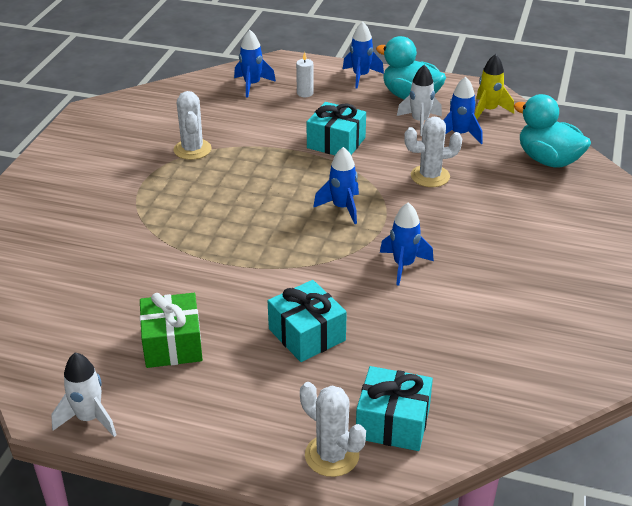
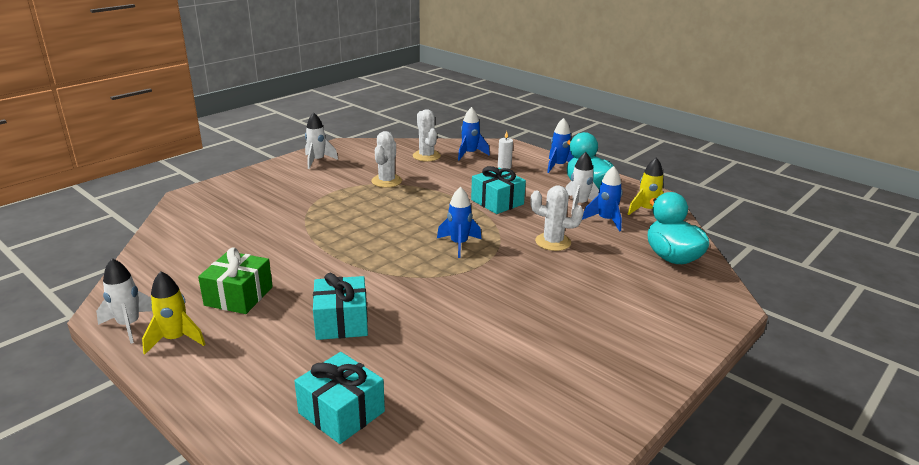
camera: 25 degrees right, 10 degrees down
white cactus [300,382,366,477] -> white cactus moved to [413,109,441,162]
blue rocket [380,203,434,286] -> none
none -> yellow rocket [142,271,205,355]
none -> white rocket [305,112,338,169]

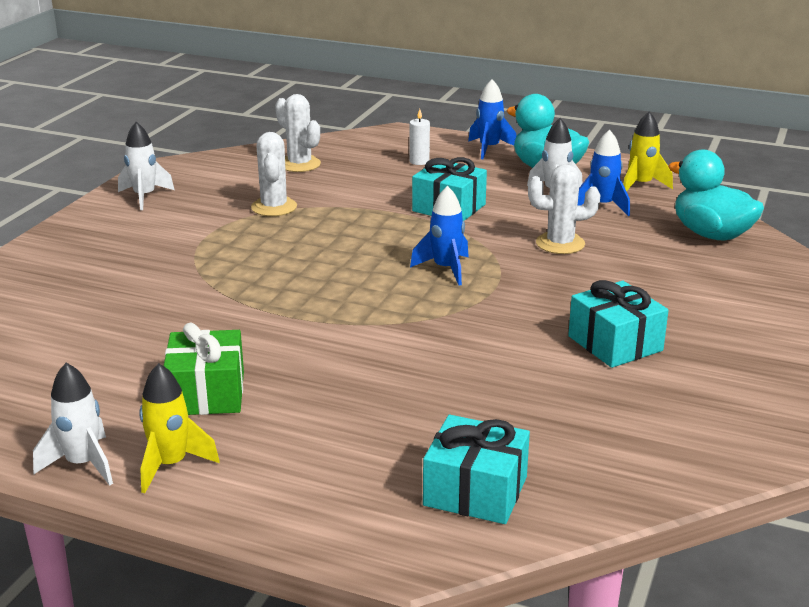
camera: 20 degrees left, 0 degrees up
turquoise gift [313,273,368,340] -> turquoise gift moved to [568,280,669,368]
blue rocket [458,107,490,160] -> none

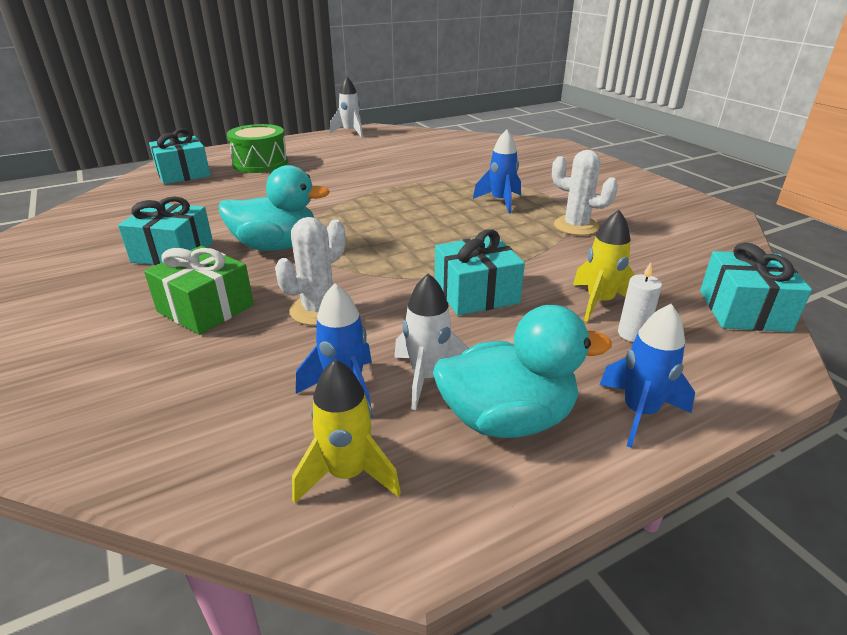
camera: 130 degrees right, 5 degrees up
white rocket [118,122,174,210] -> none
yellow rocket [140,363,220,493] -> yellow rocket moved to [573,210,635,322]
green gift [164,323,244,415] -> green gift moved to [144,246,254,335]
white cactus [275,94,321,172] -> none
blue rocket [410,186,469,286] -> blue rocket moved to [473,129,521,214]
turquoise duck [668,149,764,241] -> turquoise duck moved to [219,165,330,251]
none -> green drum [227,124,288,173]
none -> turquoise gift [700,243,812,332]

